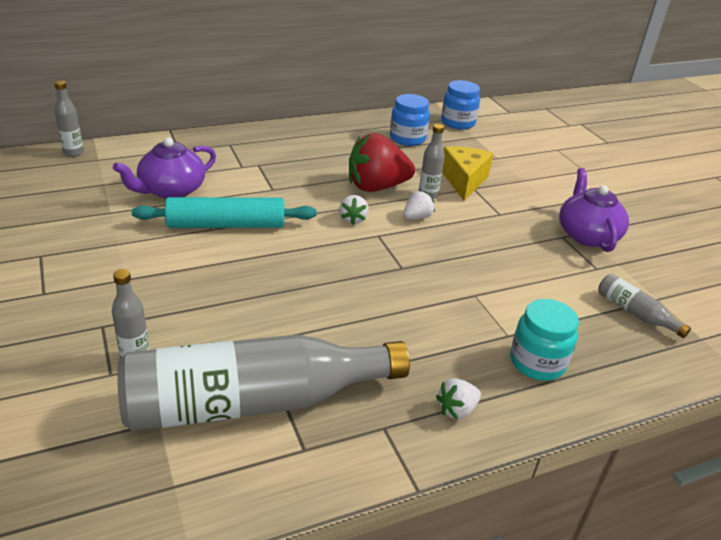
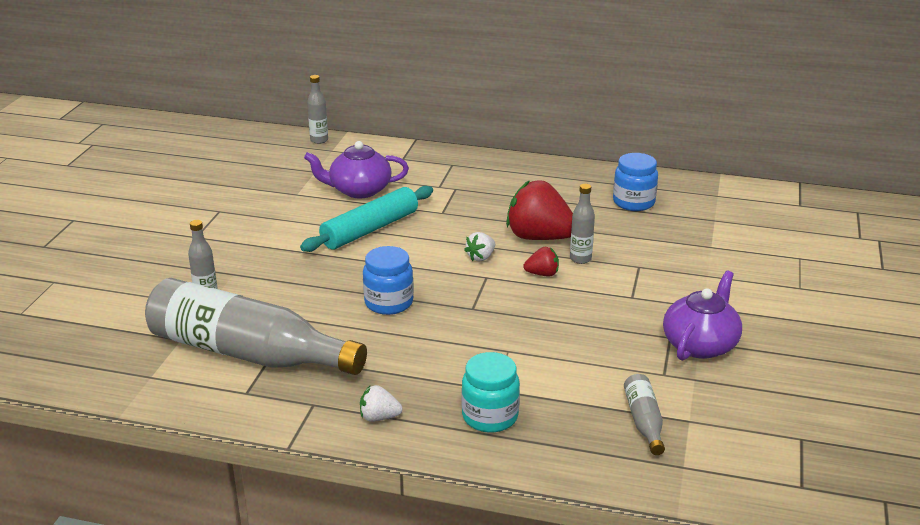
camera: 40 degrees right, 5 degrees down
turquoise rolling pin [132,197,317,228] -> turquoise rolling pin turned 75 degrees counterclockwise [300,186,433,252]
white strawberry [403,191,435,219] -> red strawberry [523,247,559,277]
blue jar [441,80,480,130] -> blue jar moved to [363,246,414,315]
yellow cheese [442,146,493,201] -> none

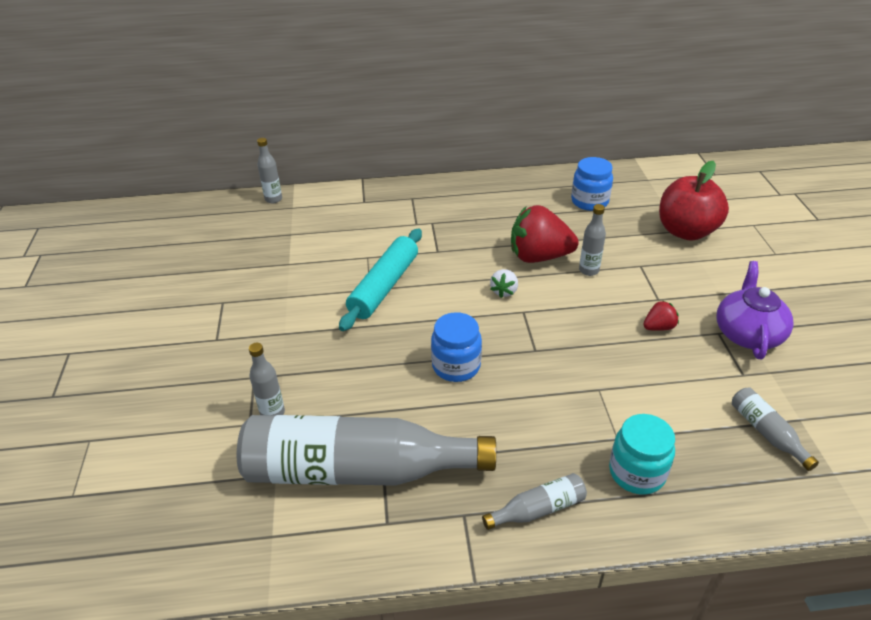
camera: 20 degrees left, 10 degrees up
purple teapot [304,141,409,198] -> none
white strawberry [360,385,402,422] -> grey bottle [482,473,587,530]
red strawberry [523,247,559,277] -> red strawberry moved to [643,300,679,331]
none -> red apple [659,161,729,241]

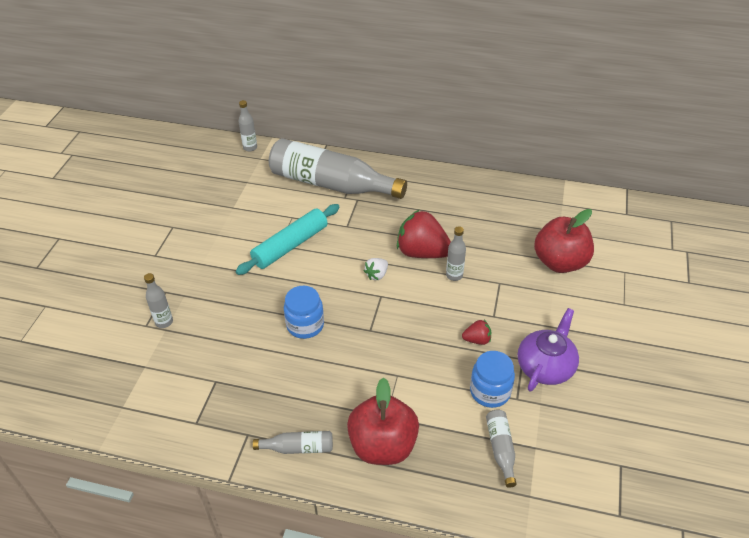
camera: 20 degrees right, 5 degrees up
grey bottle [237,415,496,486] -> grey bottle moved to [269,138,407,199]
blue jar [571,157,613,211] -> blue jar moved to [470,351,515,408]
turquoise jar [609,414,675,495] -> red apple [347,377,419,465]

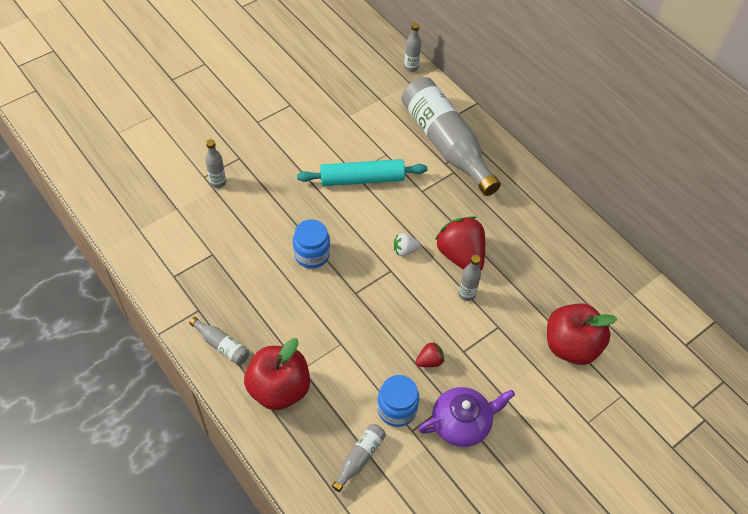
camera: 35 degrees right, 10 degrees up
red strawberry [462,320,491,345] -> red strawberry turned 60 degrees counterclockwise [416,342,444,367]

